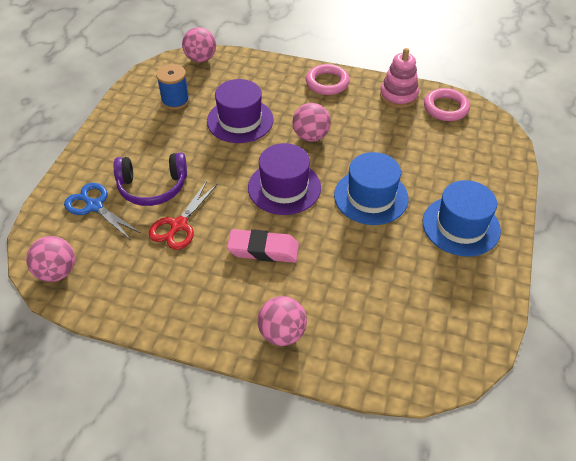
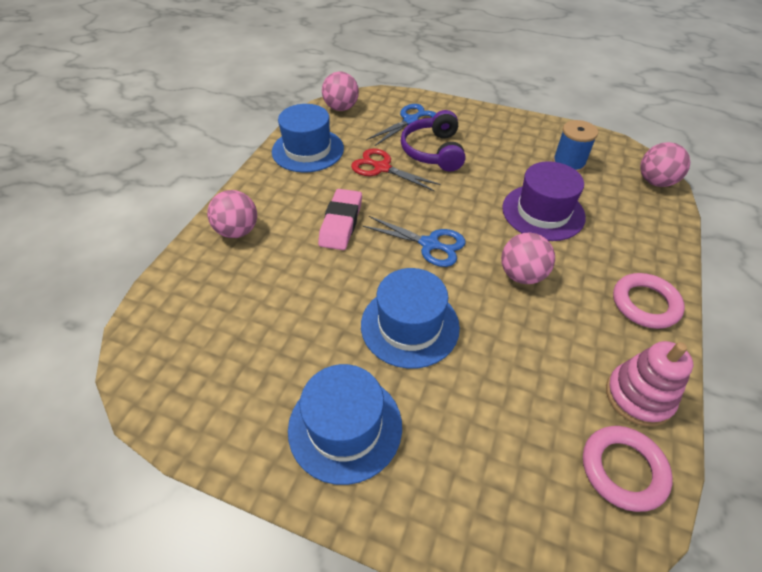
camera: 95 degrees right, 0 degrees up
purple hat [248,143,321,215] -> blue scissors [362,216,466,267]
none -> blue hat [272,104,344,172]

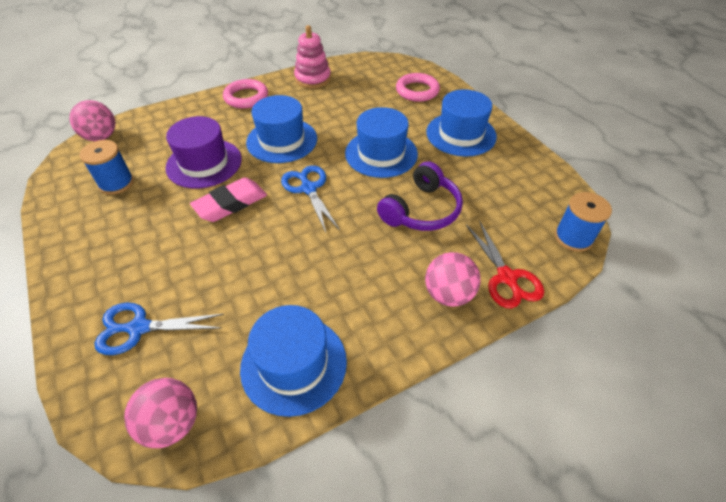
camera: 140 degrees left, 0 degrees up
pink eraser [318,189,362,250] -> pink eraser moved to [190,178,267,222]
red scissors [351,148,441,191] -> red scissors moved to [466,220,544,309]
purple headphones [401,110,465,171] -> purple headphones moved to [377,161,463,231]
pink ball [501,232,555,284] -> blue hat [246,95,317,163]
pink ring [583,426,673,512] -> pink ring moved to [396,73,440,102]
none -> blue spool [555,192,612,252]

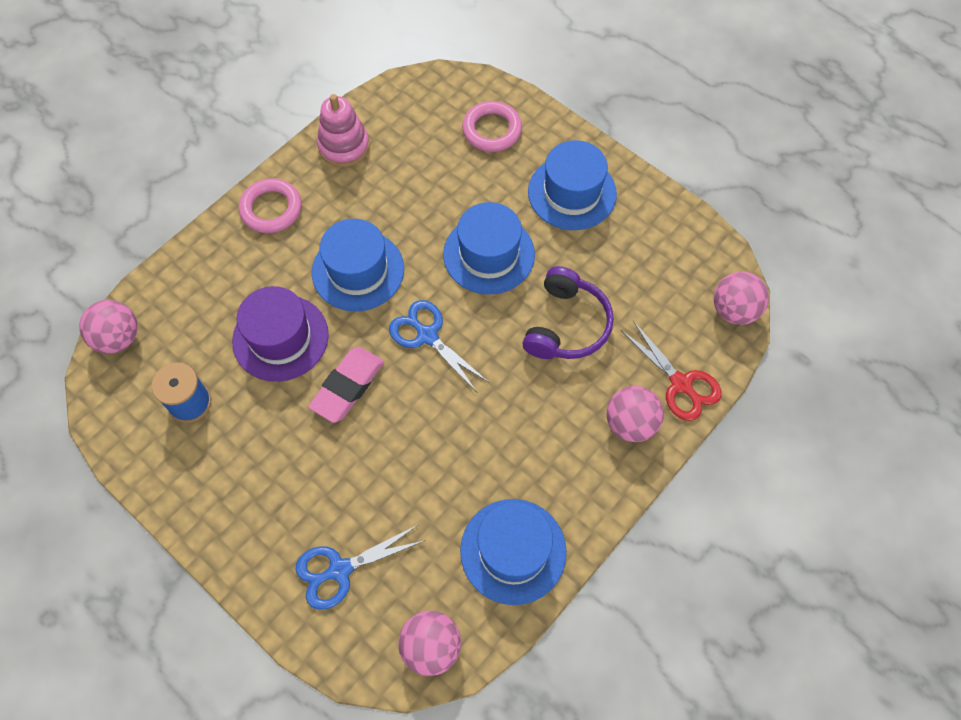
camera: 20 degrees left, 15 degrees up
blue spool [555,192,612,252] -> pink ball [714,272,769,325]

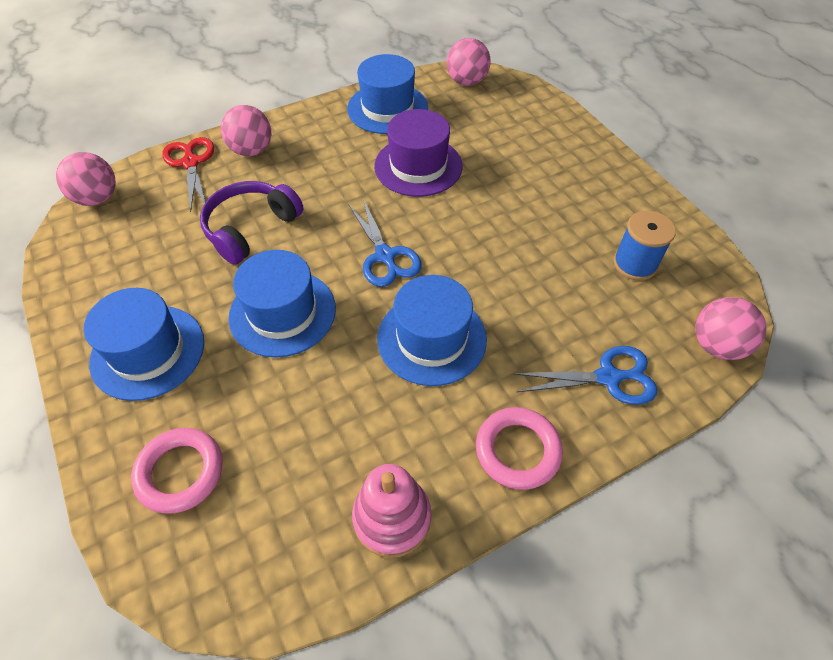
camera: 160 degrees left, 10 degrees down
purple hat [232,286,329,382] -> purple hat moved to [374,109,463,197]
blue scissors [296,525,426,610] -> blue scissors moved to [513,346,657,405]
pink eraser [308,347,384,423] -> none

